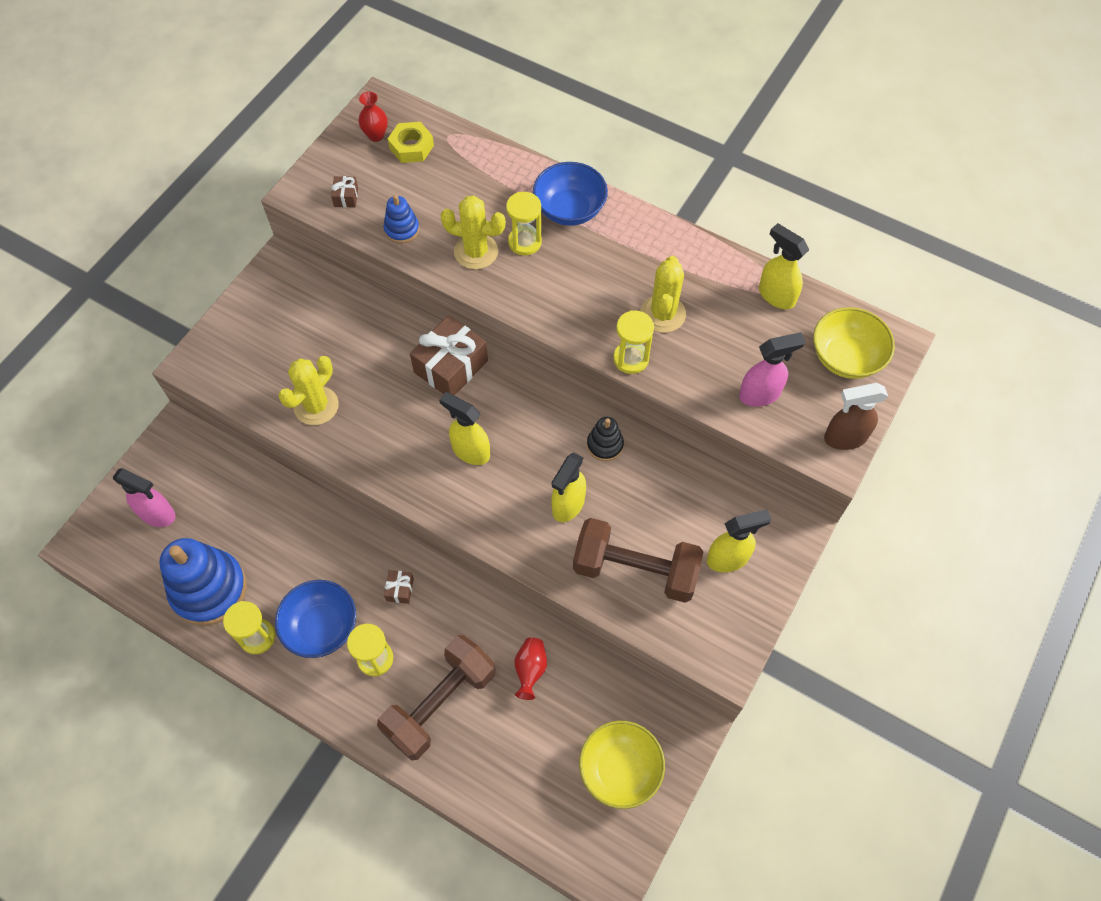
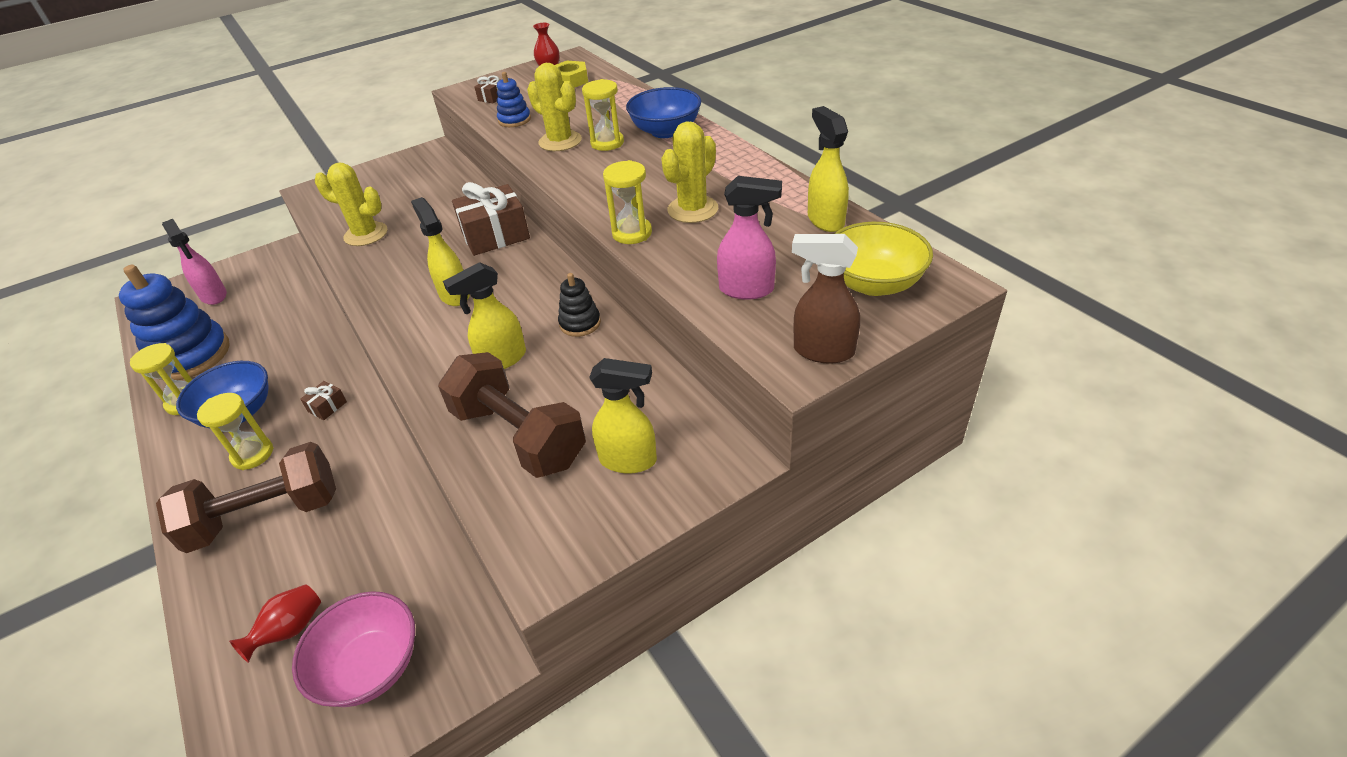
camera: 30 degrees right, 20 degrees down
yellow cactus [278,356,339,425] -> yellow cactus turned 45 degrees clockwise [315,163,387,246]
red vase [514,637,547,700] -> red vase moved to [229,584,321,663]
yellow bowl [579,721,665,809] -> pink bowl [292,591,415,707]

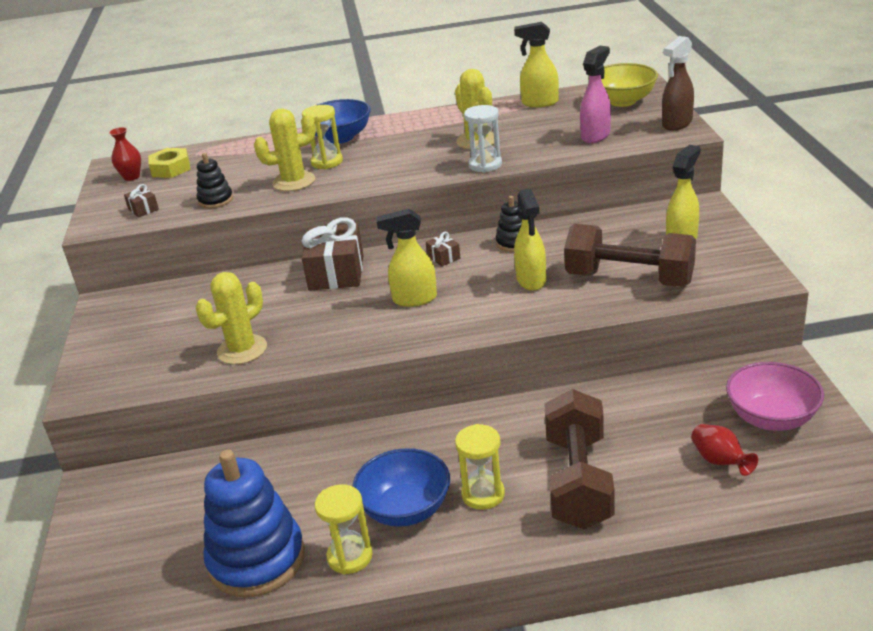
camera: 65 degrees left, 10 degrees down
pink spray bottle [162,219,227,305] -> none
brown gift [300,381,347,420] -> brown gift moved to [426,232,461,266]
brown dumbbell [438,352,586,478] -> brown dumbbell turned 45 degrees clockwise [564,224,696,287]
blue stacking toy [497,72,531,127] -> black stacking toy [197,153,233,209]
yellow hourglass [603,160,652,244] -> white hourglass [464,105,502,173]

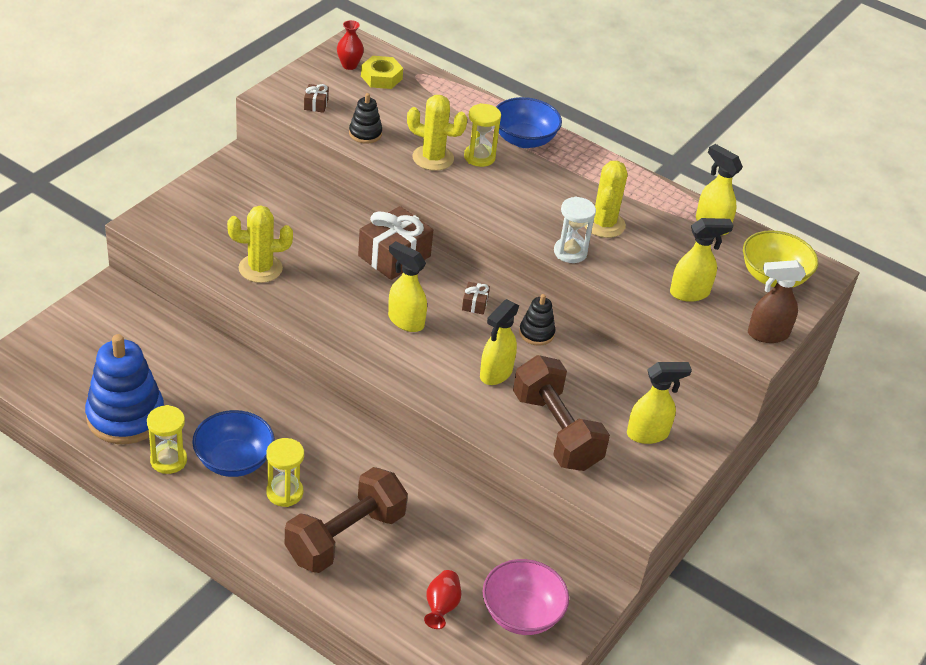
camera: 35 degrees right, 10 degrees up
pink spray bottle [580,46,611,143] -> yellow spray bottle [670,218,733,302]

